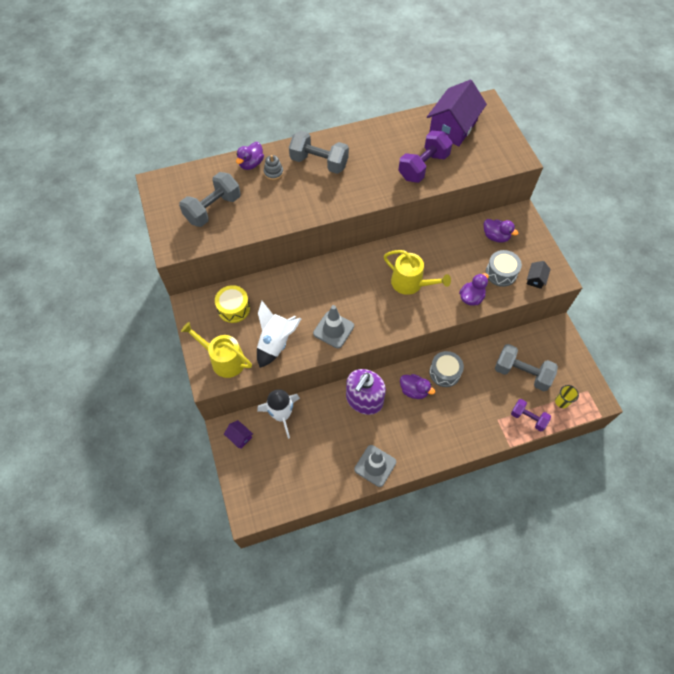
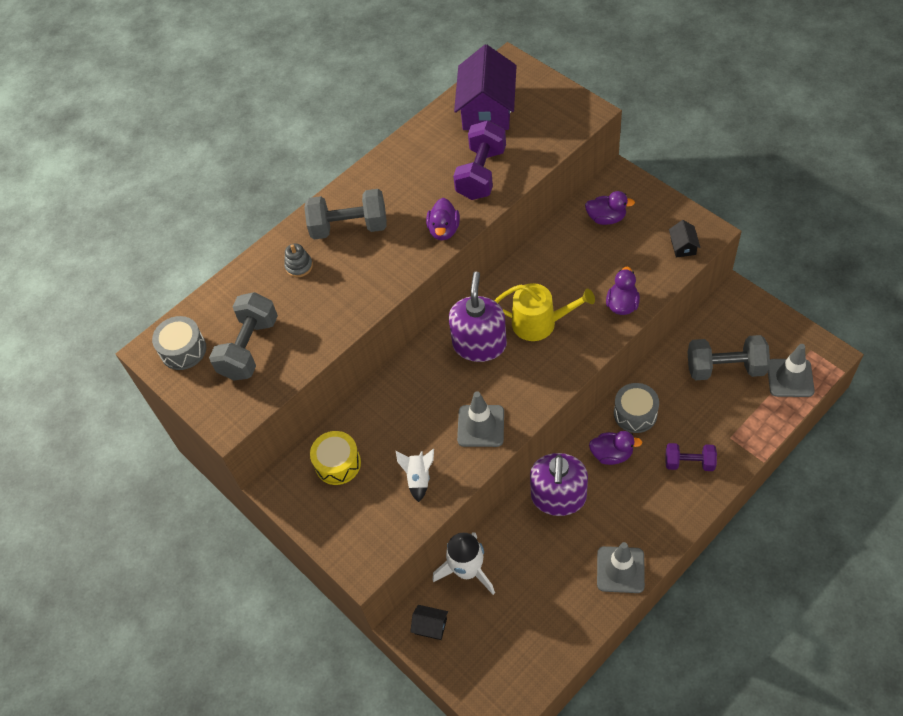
camera: 20 degrees left, 5 degrees down
yellow watering can [181,322,252,378] -> none
purple house [224,420,253,449] -> black house [410,605,448,640]
purple duck [236,142,264,170] -> purple duck moved to [426,198,460,240]
white rocket [257,301,302,368] -> white rocket [396,449,434,502], size x0.59
grey drum [486,250,522,287] -> grey drum moved to [152,316,206,370]
purple dumbbell [511,399,551,431] -> purple dumbbell moved to [665,443,717,471]
yellow cup [555,385,579,408] -> grey traffic cone [768,344,815,397]
none -> purple soap dispenser [449,271,507,362]

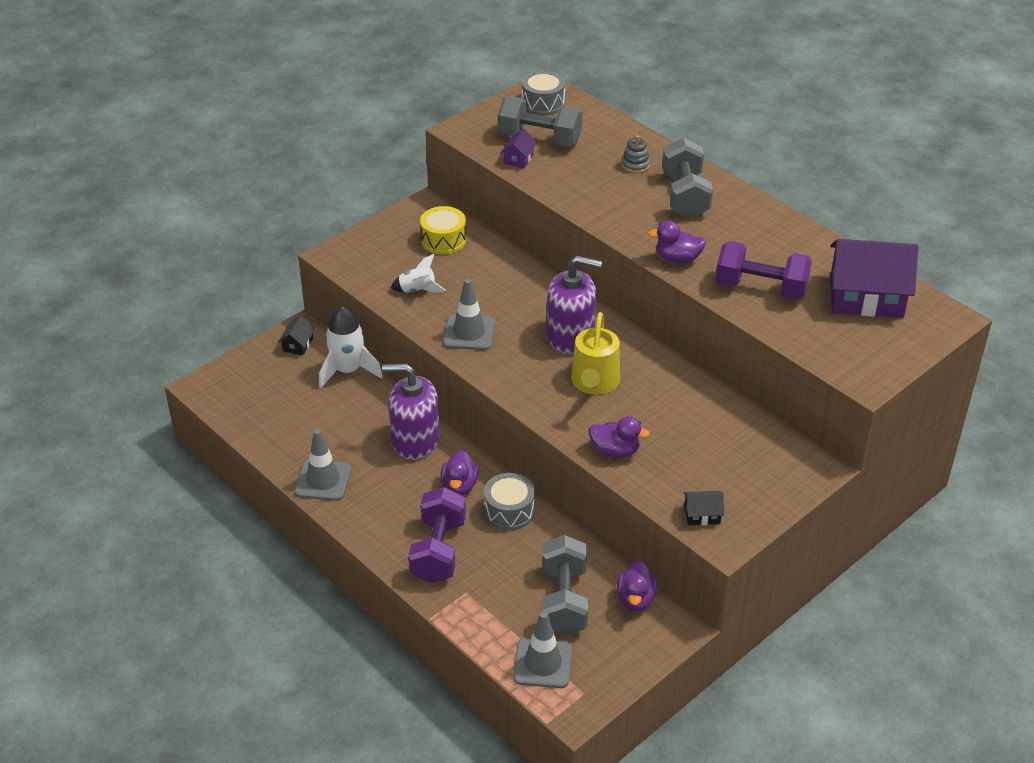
camera: 85 degrees right, 15 degrees down
purple duck [585,191,635,225] -> purple duck moved to [617,560,658,611]
purple dumbbell [665,443,717,471] -> purple dumbbell [408,487,466,583], size x1.62
none -> purple house [501,129,537,168]

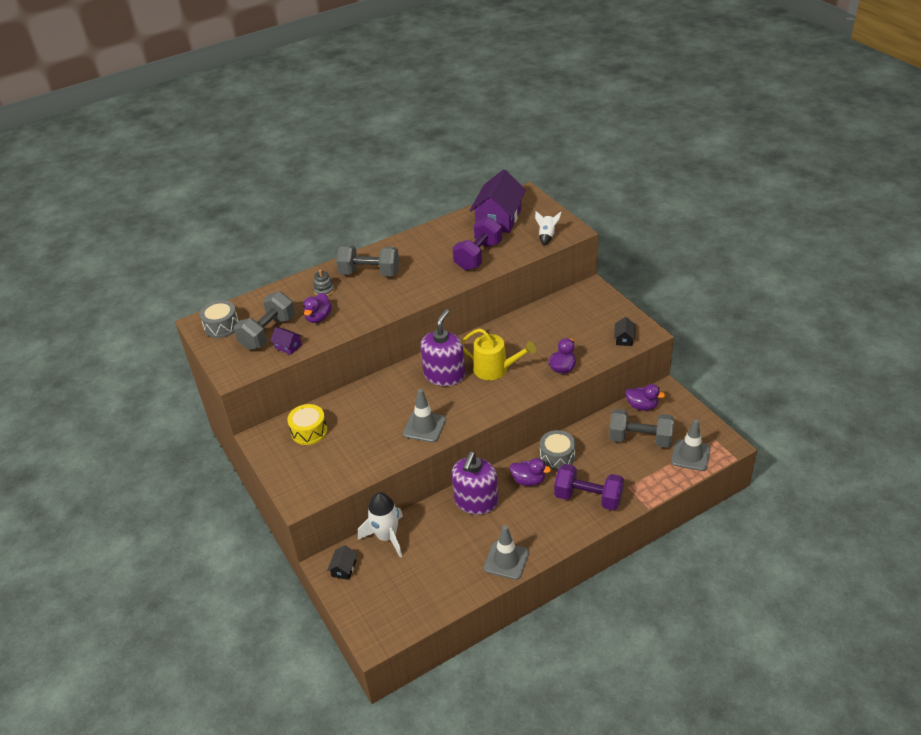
camera: 75 degrees left, 0 degrees up
black house [278,316,315,356] -> black house turned 75 degrees clockwise [327,545,357,580]
white rocket [391,254,446,293] -> white rocket moved to [535,211,561,245]
purple duck [648,221,706,264] -> purple duck moved to [303,293,332,323]

